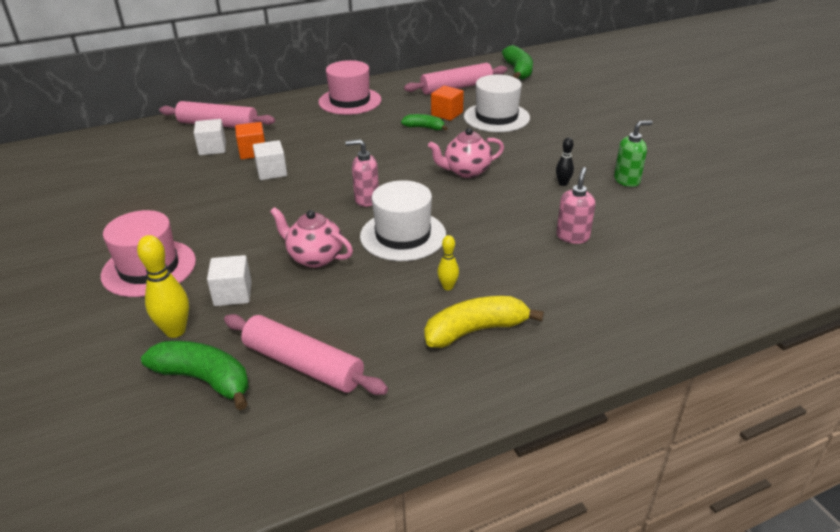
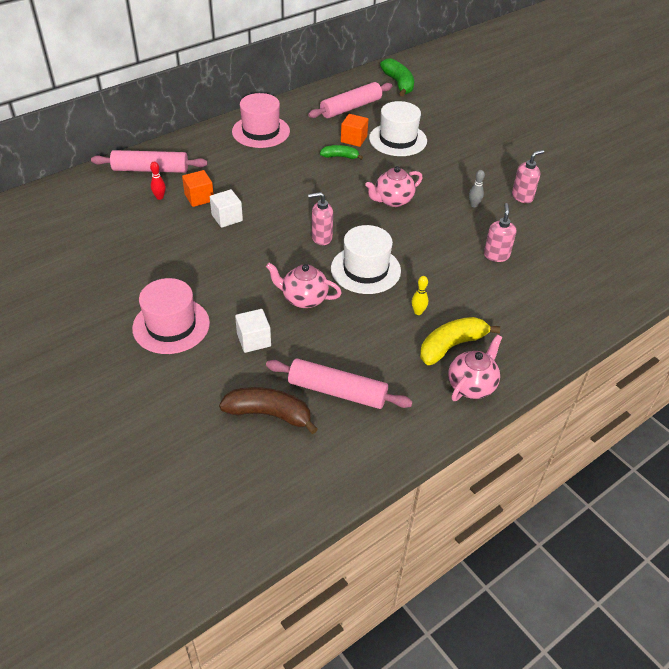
camera: 15 degrees left, 10 degrees up
yellow bowling pin [137,235,189,338] -> none
green banana [141,341,249,410] -> brown banana [219,387,318,434]
white cube [194,119,226,155] -> red bowling pin [150,162,166,200]
black bowling pin [556,137,574,186] -> grey bowling pin [469,170,485,207]
green soap dispenser [614,120,653,187] -> pink soap dispenser [512,150,544,203]
none -> pink teapot [448,334,502,401]

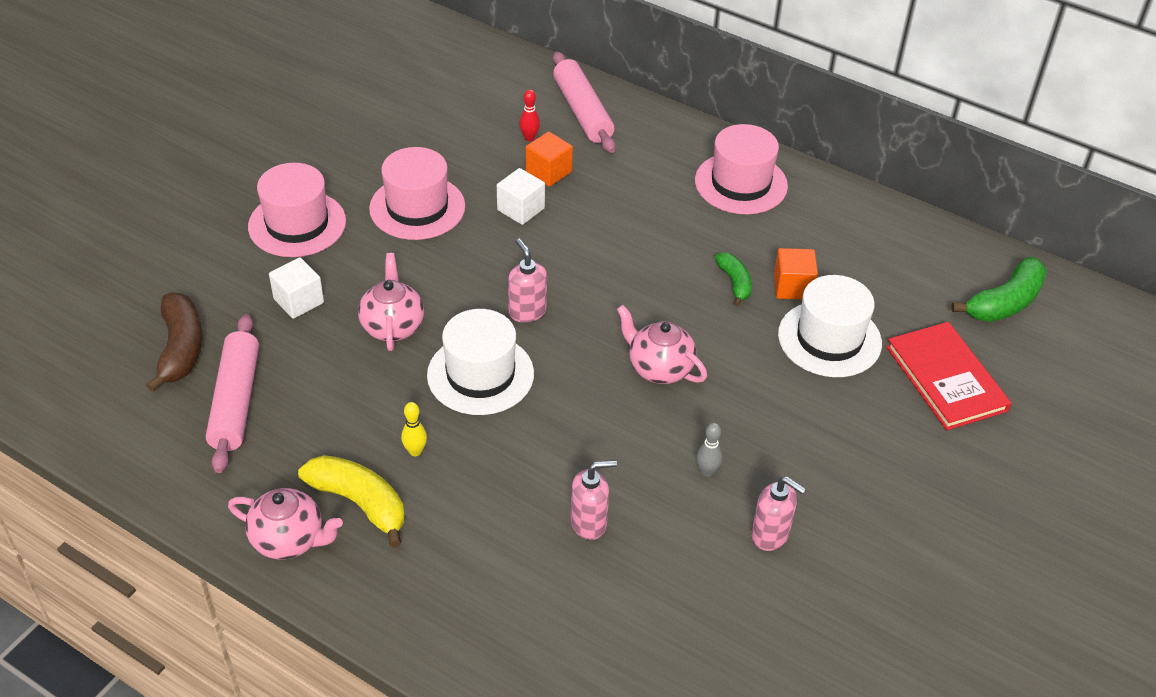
camera: 70 degrees right, 0 degrees up
pink rolling pin [308,82,392,118] -> none
none -> pink hat [369,147,465,240]
none -> red book [886,322,1012,430]

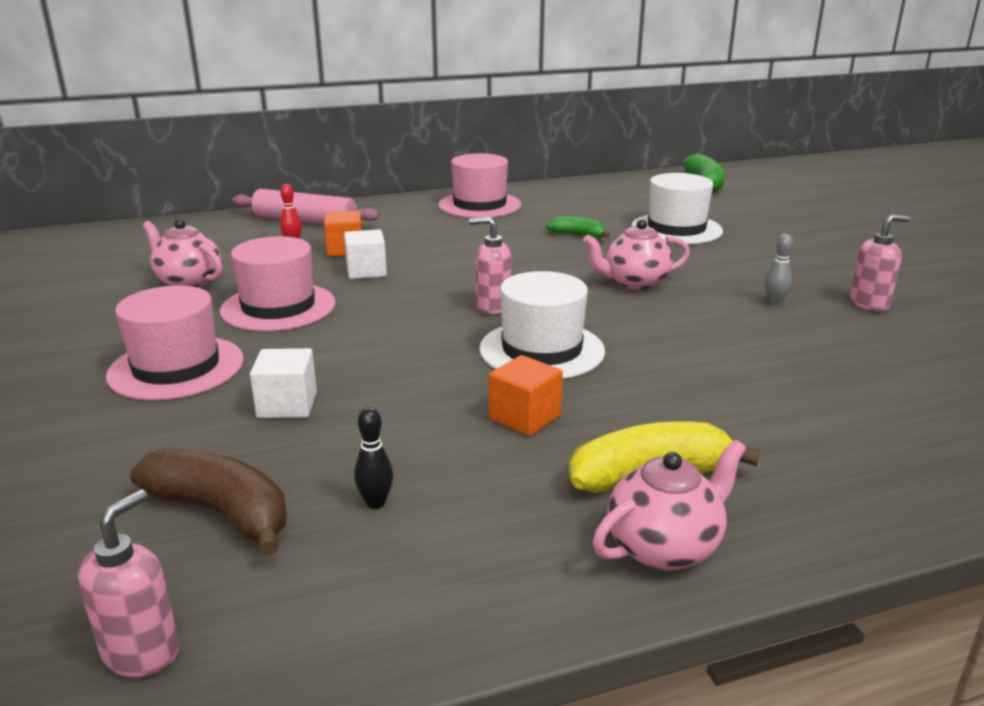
camera: 50 degrees left, 20 degrees down
pink rolling pin [206,314,259,473] -> black bowling pin [354,407,393,509]
pink teapot [358,253,424,351] -> pink teapot moved to [143,219,223,288]
yellow bowling pin [401,402,427,456] -> none
pink soap dispenser [571,460,617,540] -> pink soap dispenser moved to [78,489,179,678]
orange cube [774,248,818,299] -> orange cube moved to [489,355,563,436]
red book [886,322,1012,430] -> none

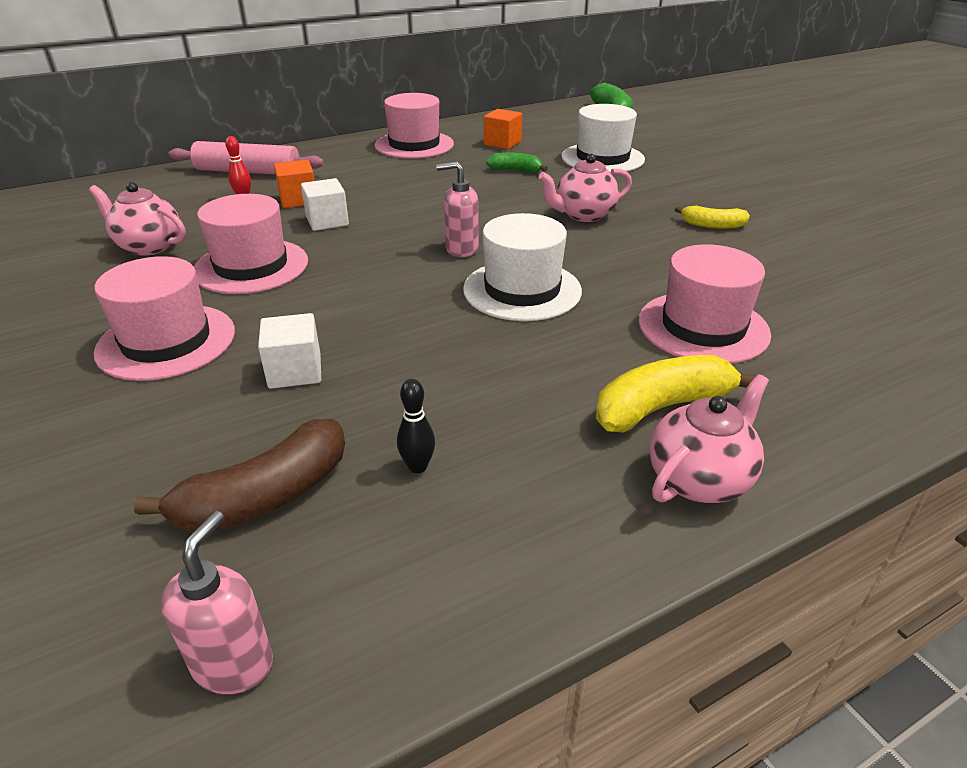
camera: 10 degrees left, 10 degrees up
brown banana [130,448,287,556] -> brown banana turned 120 degrees clockwise [134,419,345,532]
orange cube [489,355,563,436] -> orange cube moved to [484,109,522,149]
grey bowling pin [765,234,793,306] -> yellow banana [674,205,750,229]
pink soap dispenser [850,214,910,312] -> none
none -> pink hat [638,244,771,364]

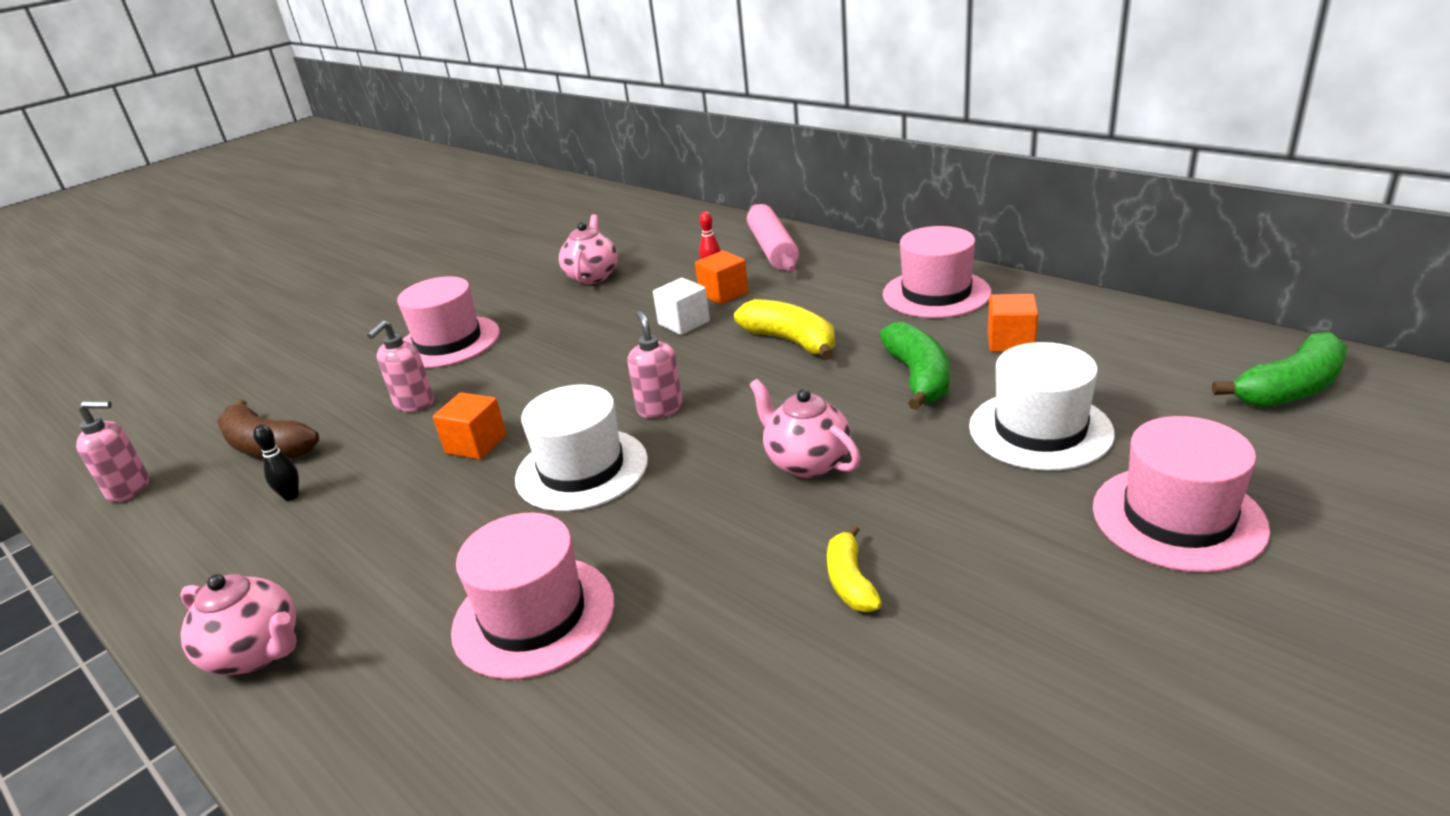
camera: 75 degrees right, 5 degrees down
pink hat [194,194,308,294] -> pink hat moved to [1093,416,1270,573]
white cube [258,313,321,389] -> pink soap dispenser [367,320,434,412]
green banana [486,152,548,172] -> green banana [879,322,950,410], size x1.66
yellow banana [596,355,757,433] -> yellow banana moved to [734,299,835,360]
none -> orange cube [433,392,507,460]

